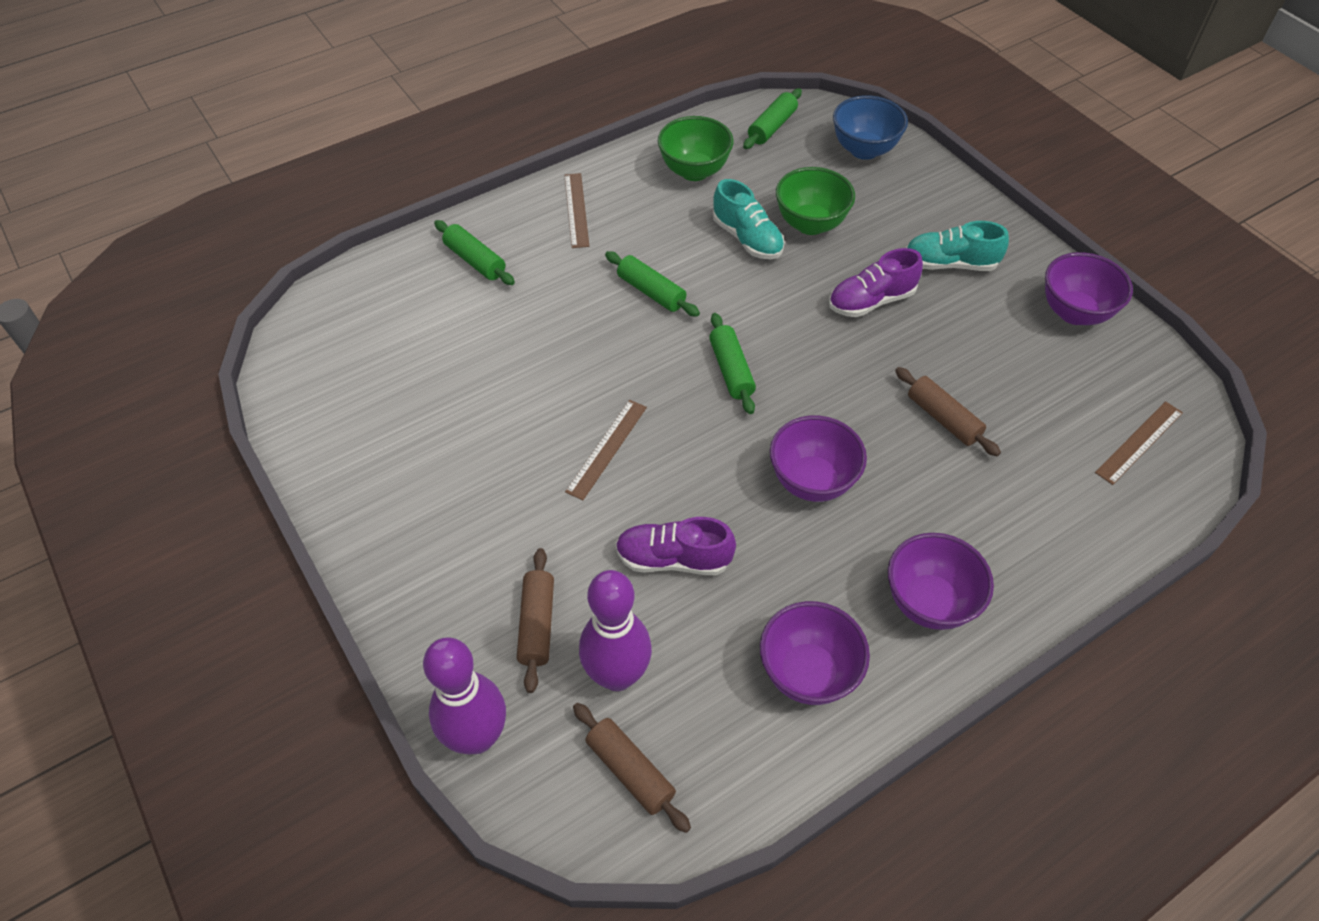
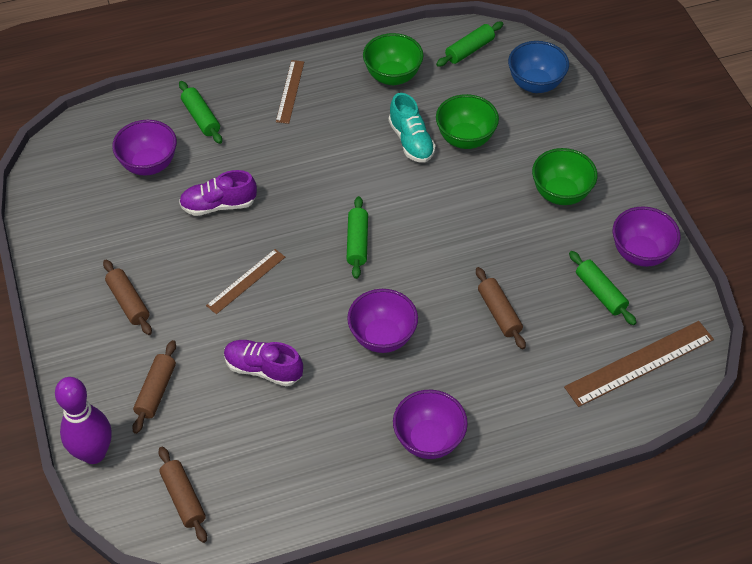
camera: 15 degrees right, 0 degrees up
purple bowling pin [579,570,652,691] -> none
green rolling pin [605,251,700,317] -> green rolling pin moved to [569,251,637,325]
purple bowl [760,601,870,705] -> purple bowl moved to [112,120,177,176]
purple shoe [829,248,923,317] -> purple shoe moved to [179,170,257,216]
turquoise shoe [906,221,1009,271] -> green bowl [532,148,598,205]
brown ruler [1095,401,1183,485] -> brown ruler [564,321,714,407], size x1.64
none -> brown rolling pin [103,259,152,335]

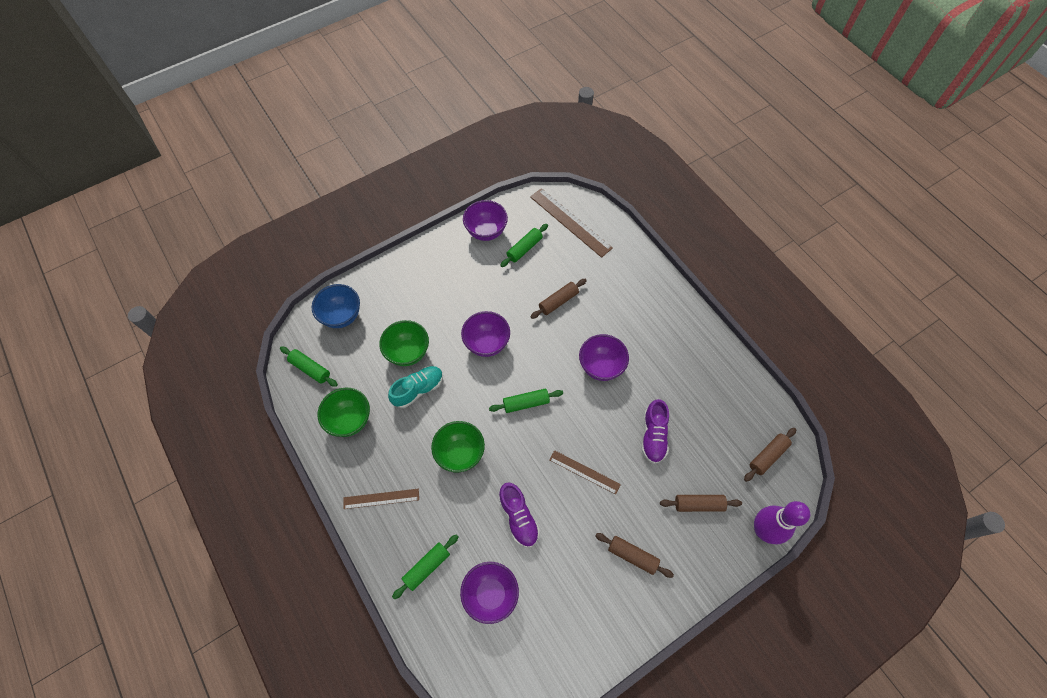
camera: 105 degrees left, 10 degrees up
brown rolling pin [103,259,152,335] -> brown rolling pin turned 75 degrees clockwise [595,533,674,578]
purple bowl [393,390,468,459] -> purple bowl moved to [461,311,510,357]
green bowl [532,148,598,205] -> green bowl moved to [431,421,485,472]

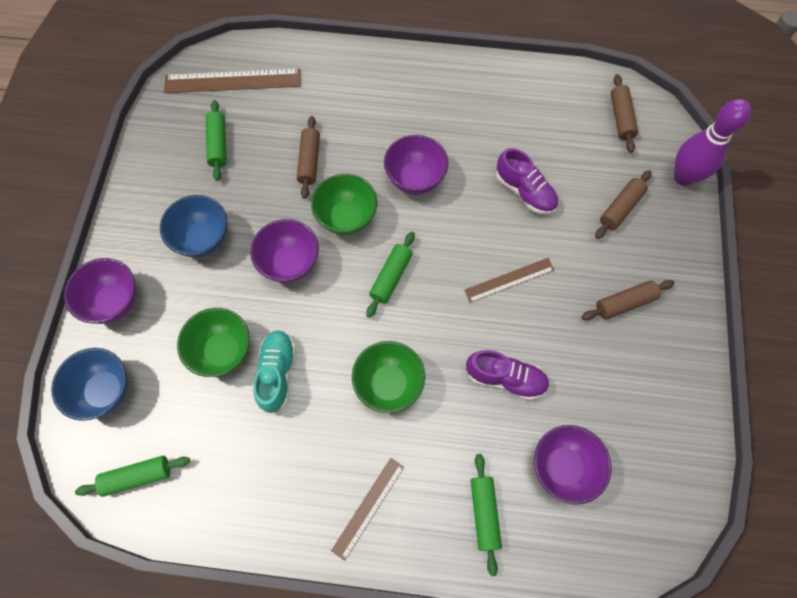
camera: 50 degrees left, 5 degrees up
green bowl [318,388,370,437] -> green bowl moved to [311,174,377,235]
purple bowl [463,200,508,241] -> purple bowl moved to [64,258,137,324]
none -> blue bowl [160,195,228,257]

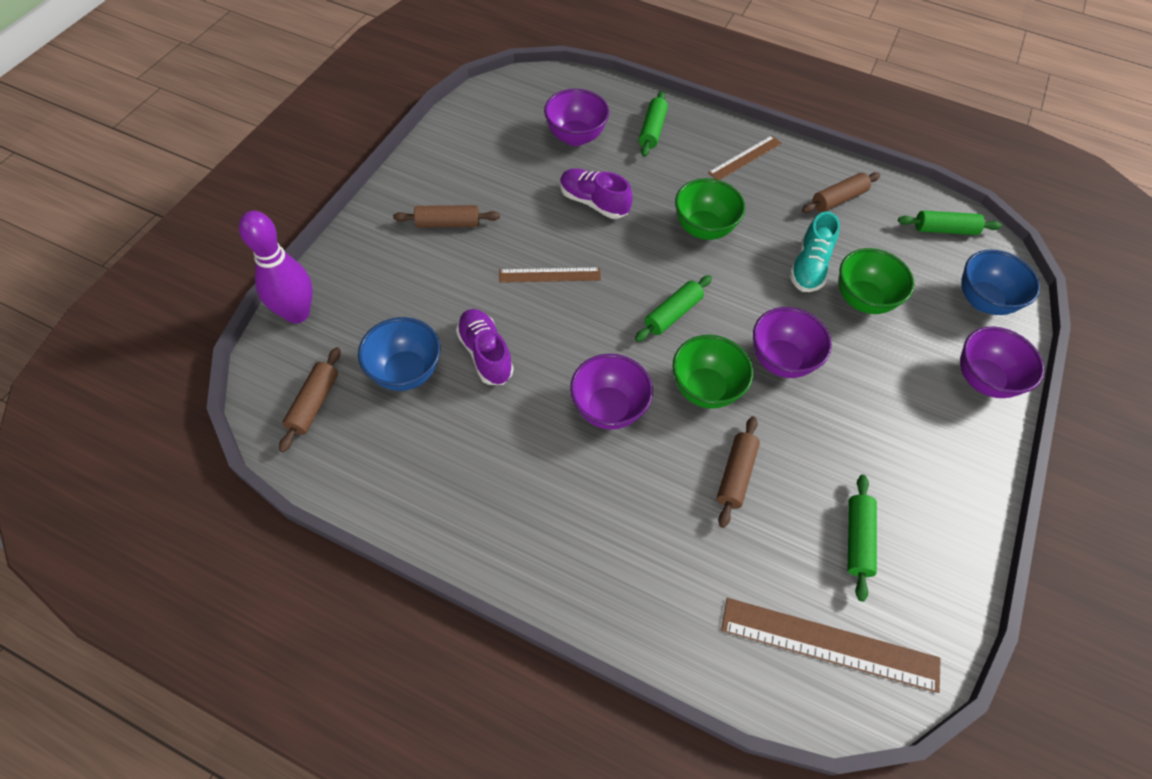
camera: 165 degrees left, 10 degrees down
blue bowl [160,195,228,257] -> blue bowl moved to [358,317,441,391]
brown rolling pin [595,170,652,239] -> brown rolling pin moved to [802,172,880,213]

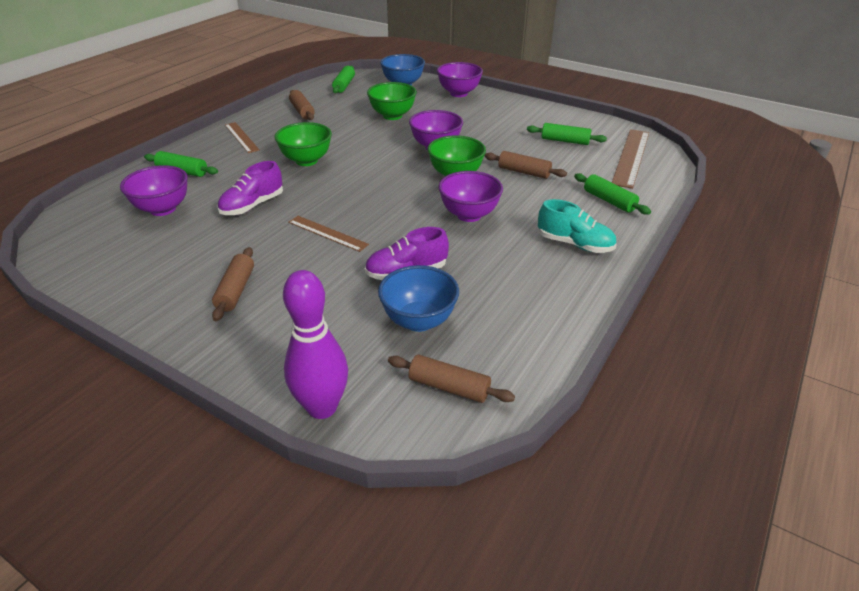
camera: 80 degrees left, 20 degrees down
brown ruler [499,267,601,283] -> brown ruler turned 60 degrees counterclockwise [288,216,369,252]
green rolling pin [635,275,712,342] -> green rolling pin moved to [574,173,651,215]
turquoise shoe [789,211,840,292] -> turquoise shoe moved to [538,199,617,253]

